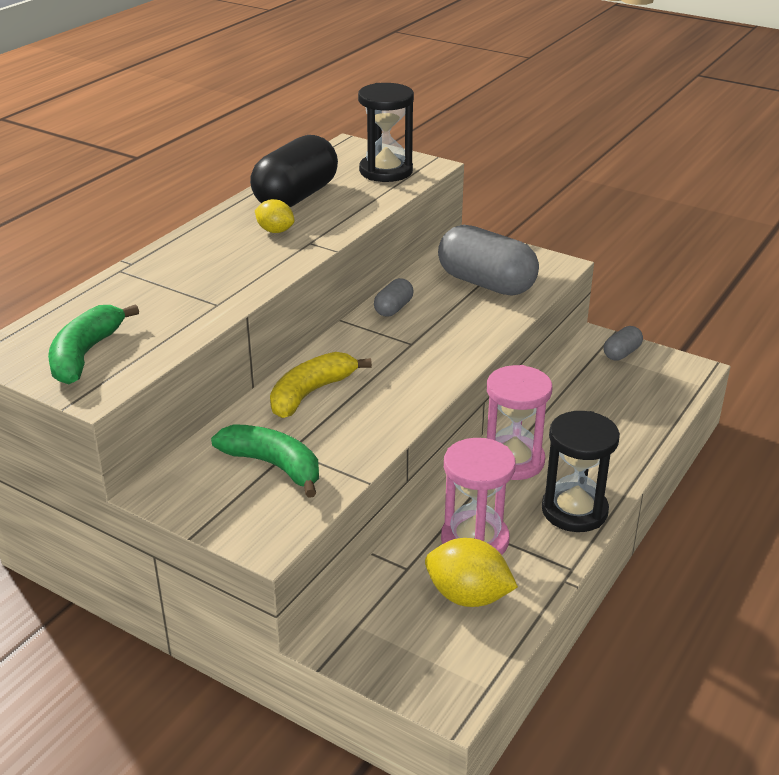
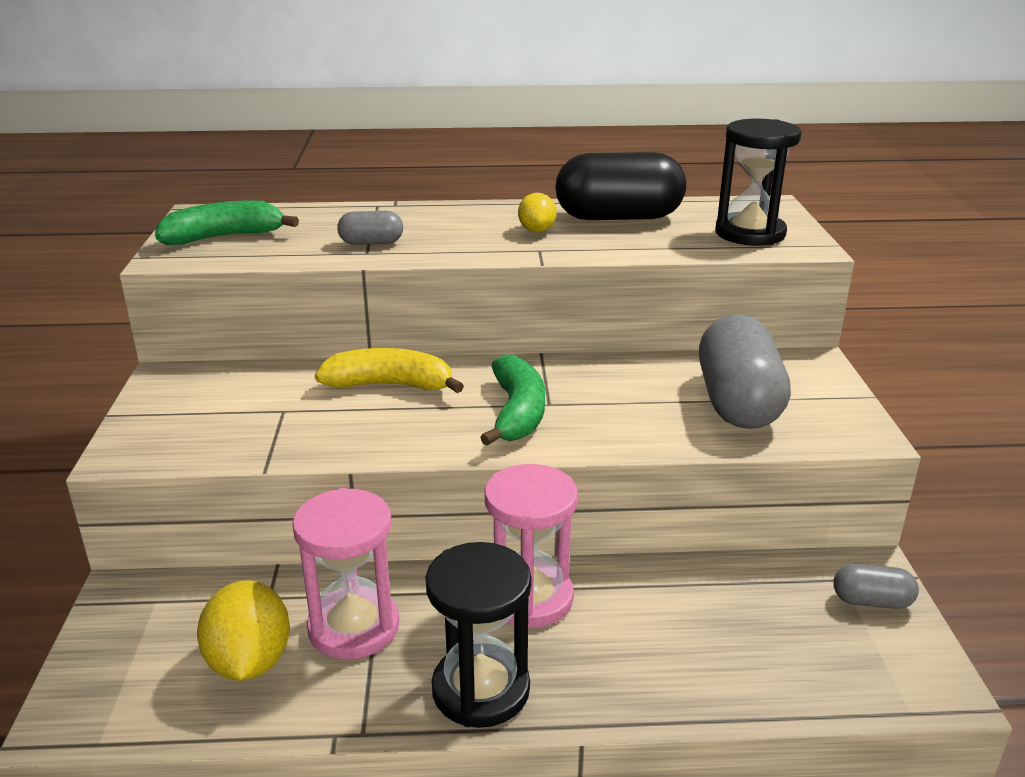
camera: 55 degrees right, 5 degrees down
green banana [211,424,319,498] -> green banana moved to [480,355,545,446]
grey capsule [374,278,413,317] -> grey capsule moved to [337,211,403,245]

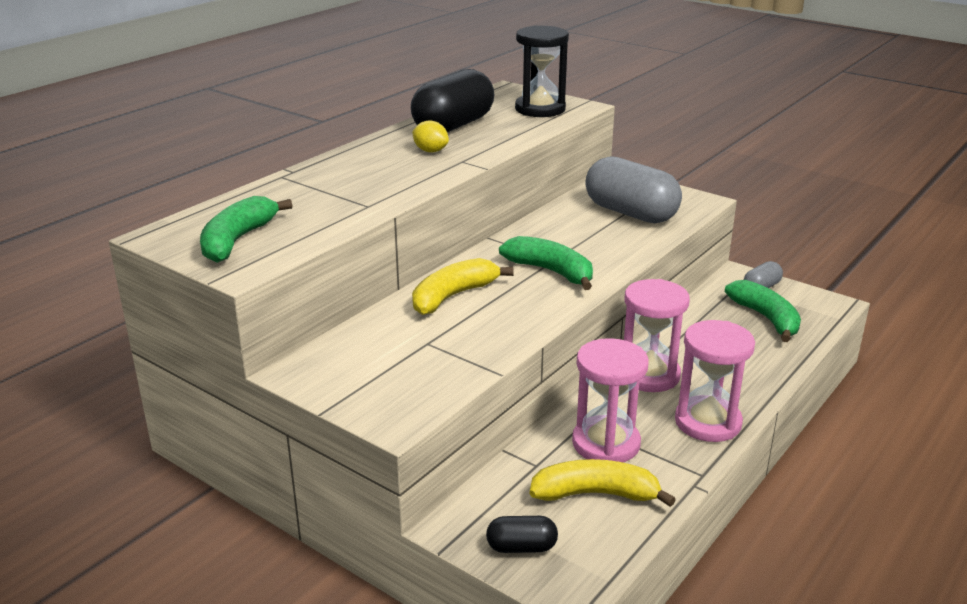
camera: 50 degrees left, 0 degrees up
yellow lemon [197,580,290,681] -> yellow banana [530,459,676,507]
grey capsule [337,211,403,245] -> none
black hourglass [426,542,531,728] -> pink hourglass [675,320,755,442]
none -> black capsule [486,516,558,553]
none -> green banana [725,280,801,342]

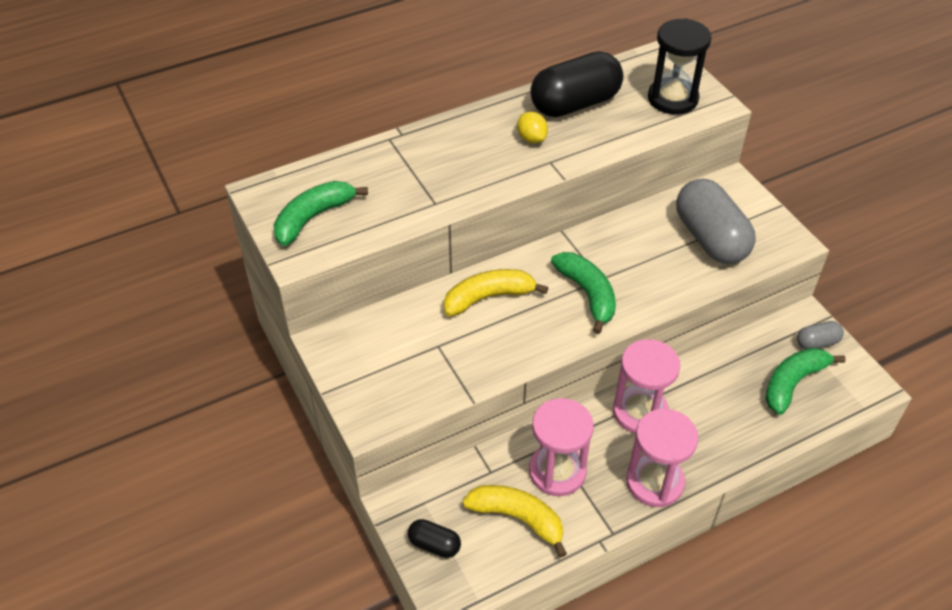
camera: 25 degrees right, 20 degrees up
green banana [725,280,801,342] -> green banana turned 135 degrees counterclockwise [765,348,846,415]

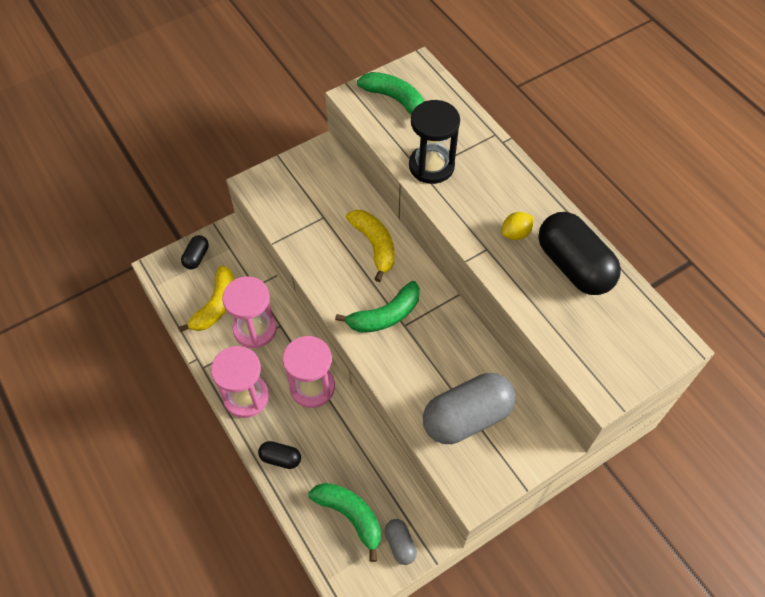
camera: 85 degrees right, 10 degrees up
black hourglass [648,18,712,115] -> black hourglass moved to [409,100,460,184]
none -> black capsule [258,441,301,469]

